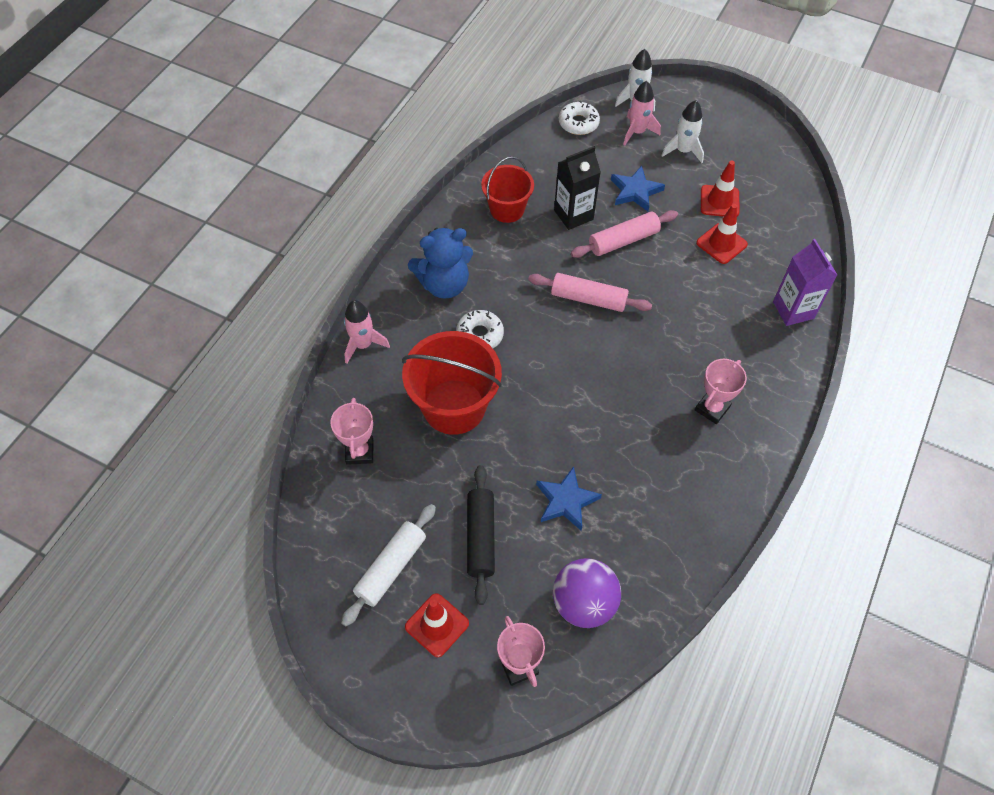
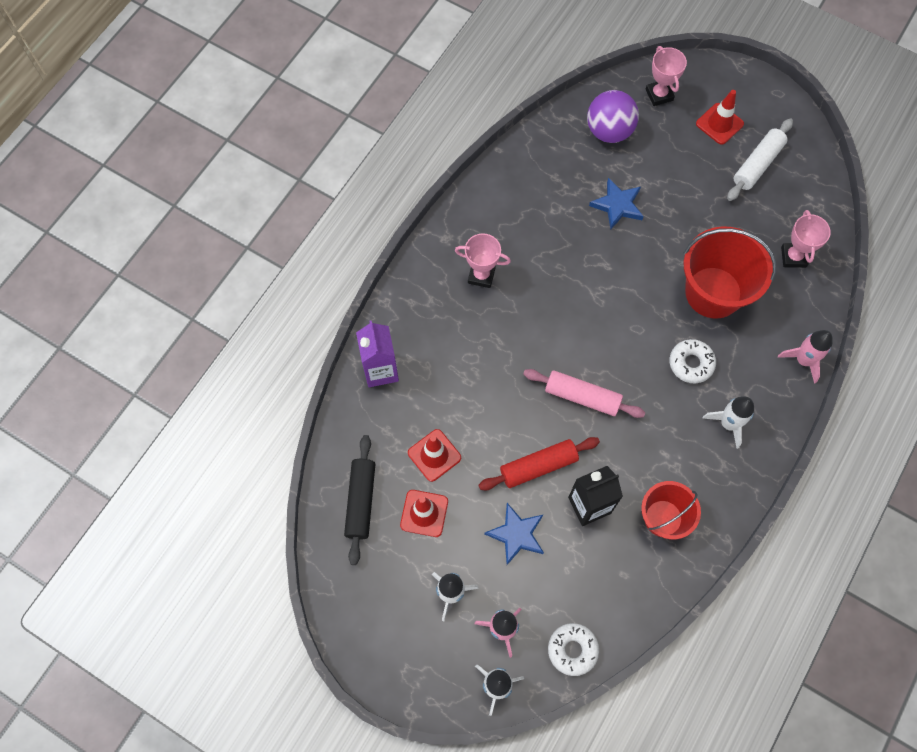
camera: 175 degrees left, 10 degrees up
blue teddy bear [408,227,473,299] -> white rocket [703,397,754,449]
black rolling pin [467,465,495,605] -> black rolling pin moved to [344,435,375,565]
pink rolling pin [571,210,678,258] -> red rolling pin [479,437,600,490]
pink trophy [695,359,747,424] -> pink trophy turned 60 degrees clockwise [455,233,511,288]

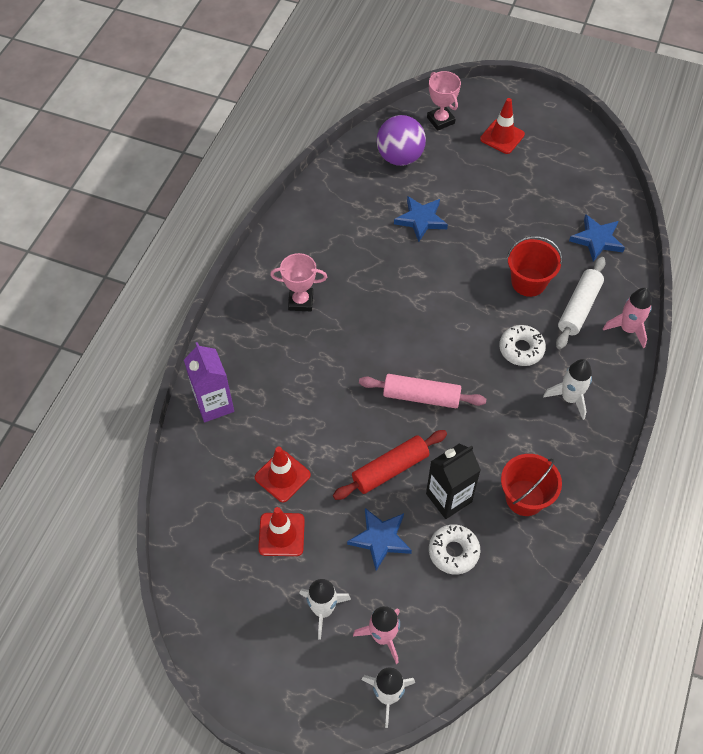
camera: 10 degrees left, 10 degrees down
black rolling pin [344,435,375,565] -> none
white donut [548,623,599,676] -> white donut moved to [429,524,480,574]
red bucket [683,226,776,319] -> red bucket [507,236,562,297], size x0.62
white rolling pin [727,118,793,201] -> white rolling pin moved to [556,257,606,349]
pink trophy [781,210,831,268] -> blue star [569,214,625,262]

